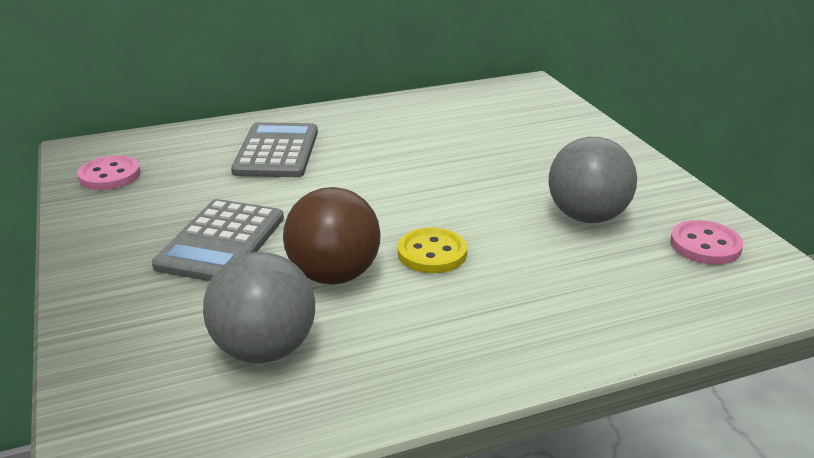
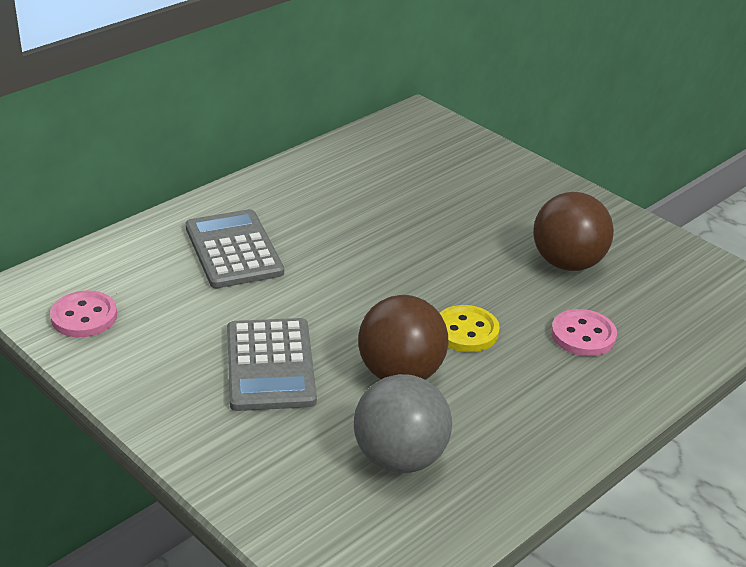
camera: 25 degrees left, 5 degrees up
grey ball [549,137,637,223] -> brown ball [533,192,614,271]
pink button [670,220,743,265] -> pink button moved to [551,309,617,356]

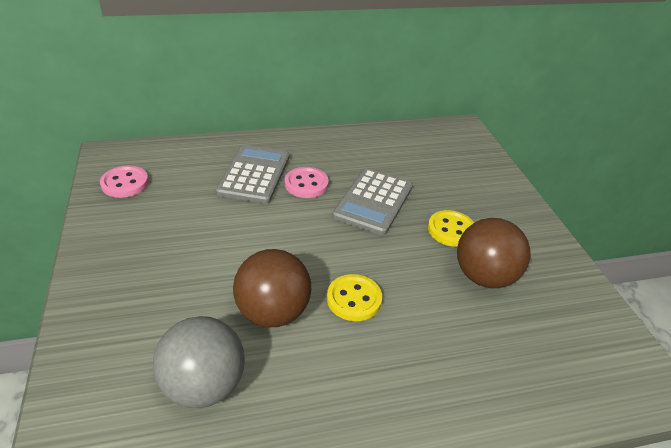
camera: 30 degrees right, 5 degrees up
grey calculator [227,318,317,411] -> grey calculator moved to [332,168,413,235]
pink button [551,309,617,356] -> pink button moved to [285,167,329,198]
none -> yellow button [428,210,474,247]

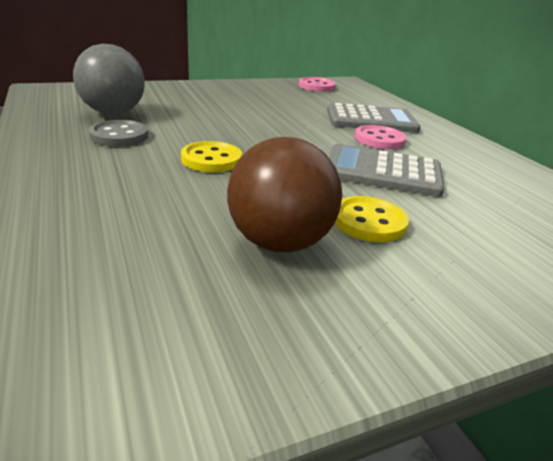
camera: 80 degrees right, 10 degrees down
brown ball [233,249,311,327] -> none
none -> grey button [89,120,148,146]

